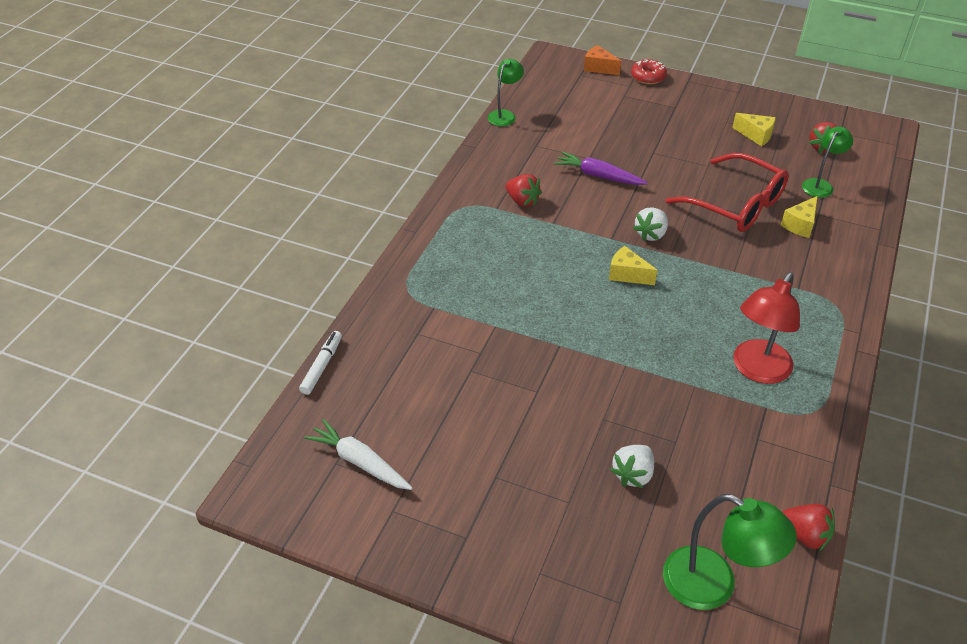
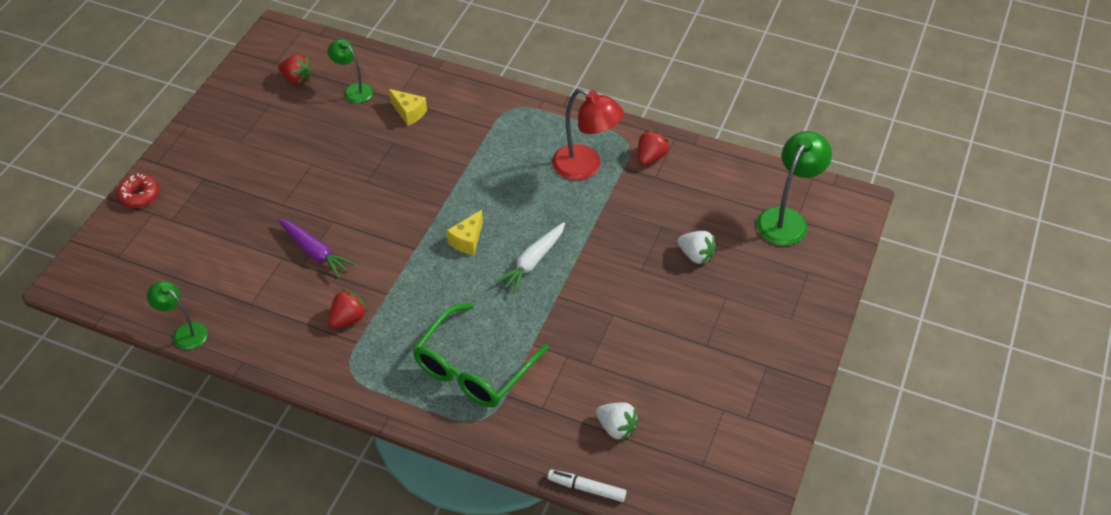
camera: 90 degrees left, 5 degrees up
white carrot [304,419,412,490] -> white carrot moved to [496,222,565,294]
purple carrot [554,151,648,185] -> purple carrot turned 75 degrees counterclockwise [278,219,355,278]
orange cheese [584,45,621,75] -> none
white strawberry [633,207,668,241] -> white strawberry moved to [596,402,639,441]
red glasses [666,153,789,232] -> none
yellow cheese [732,113,776,146] -> none
red strawberry [782,504,835,551] -> red strawberry moved to [638,130,669,166]
none -> green glasses [412,303,549,407]

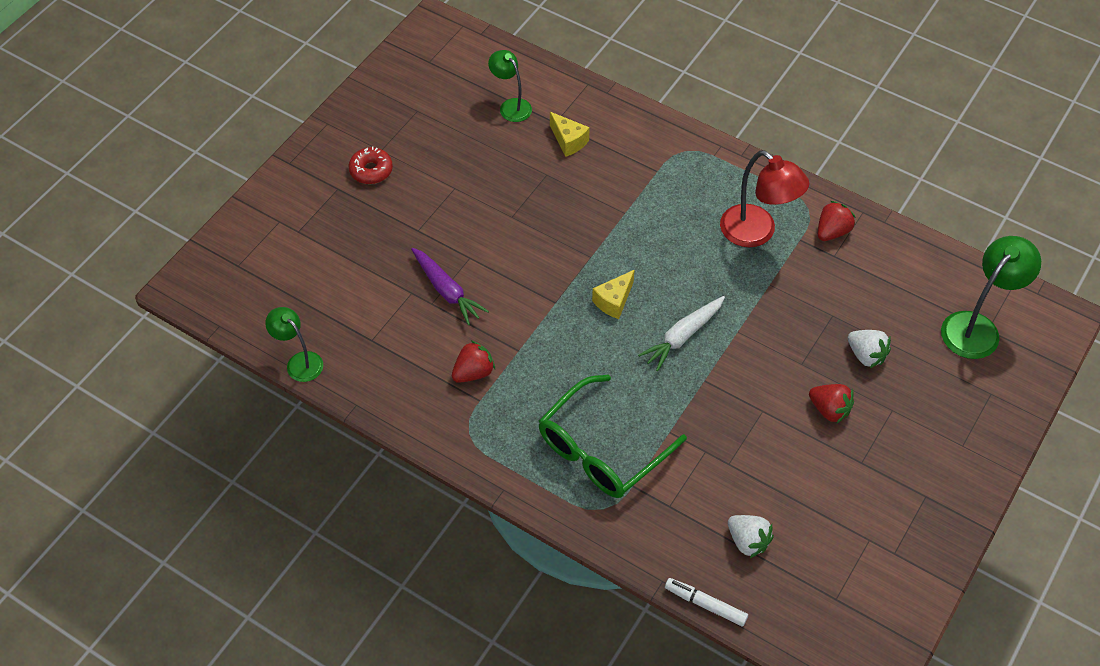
camera: 10 degrees right, 5 degrees up
red donut [117,173,159,208] -> red donut moved to [348,147,393,184]
red strawberry [279,55,313,85] -> red strawberry moved to [809,384,854,424]

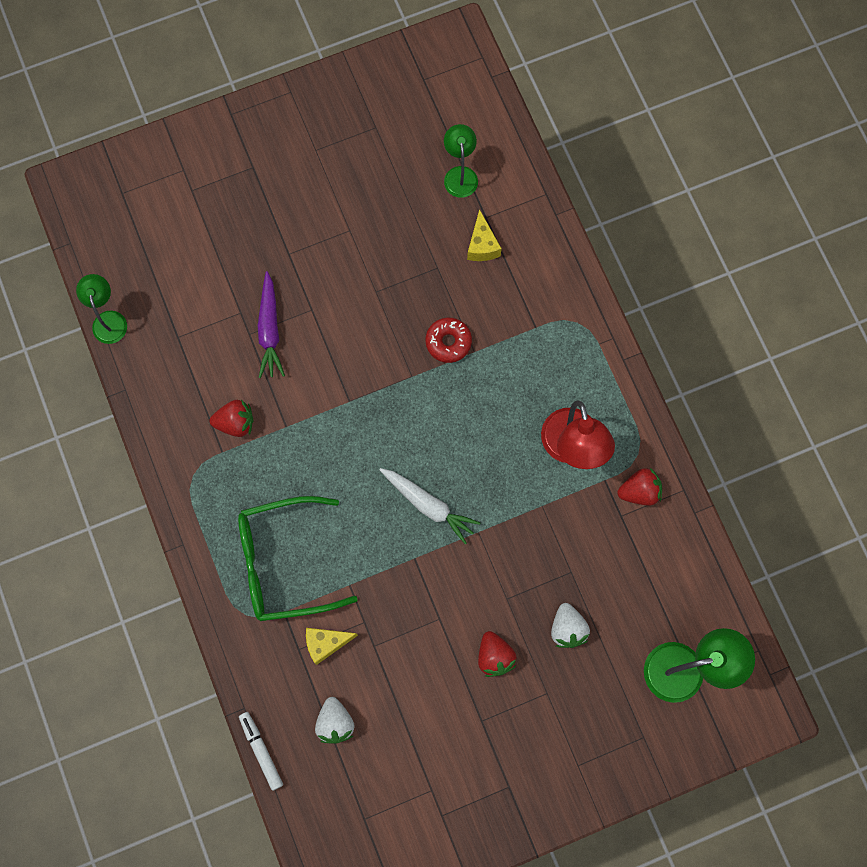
camera: 35 degrees right, 20 degrees up
red donut [348,147,393,184] -> red donut moved to [425,318,472,363]
yellow cheese [592,270,635,319] -> yellow cheese moved to [306,628,358,665]
white carrot [638,296,725,371] -> white carrot turned 135 degrees counterclockwise [379,468,480,544]

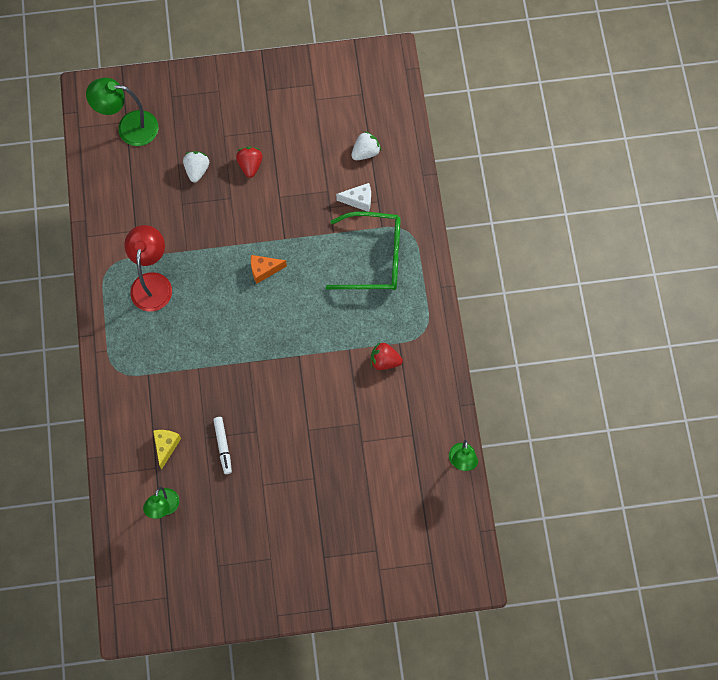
camera: 165 degrees left, 5 degrees down
white marker [239,712,283,791] -> white marker moved to [213,417,232,474]
purple carrot [257,271,285,378] -> none
yellow cheese [306,628,358,665] -> white cheese [336,183,371,212]
white strawberry [315,697,355,743] -> white strawberry turned 45 degrees clockwise [351,131,381,160]
white carrot [379,468,480,544] -> orange cheese [251,255,287,284]
red donut [425,318,472,363] -> none
red strawberry [617,468,662,506] -> none

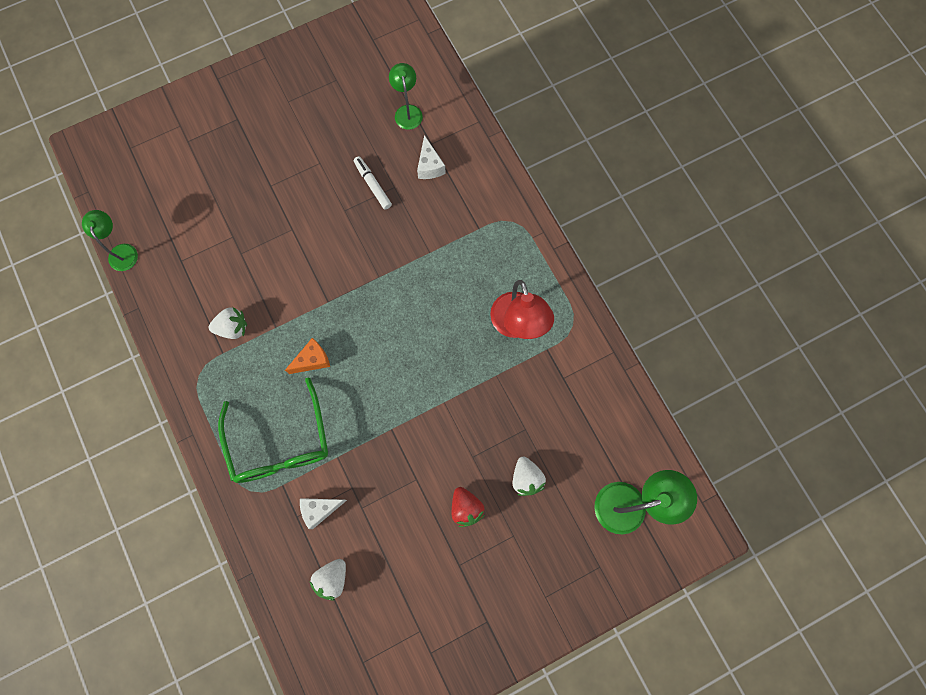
camera: 160 degrees right, 5 degrees up
yellow cheese [153,430,181,469] -> white cheese [417,135,446,179]
orange cheese [251,255,287,284] -> orange cheese moved to [285,338,330,374]
green glasses [326,212,401,290] -> green glasses turned 90 degrees counterclockwise [218,377,328,483]
red strawberry [371,342,403,370] -> white strawberry [209,307,247,339]

